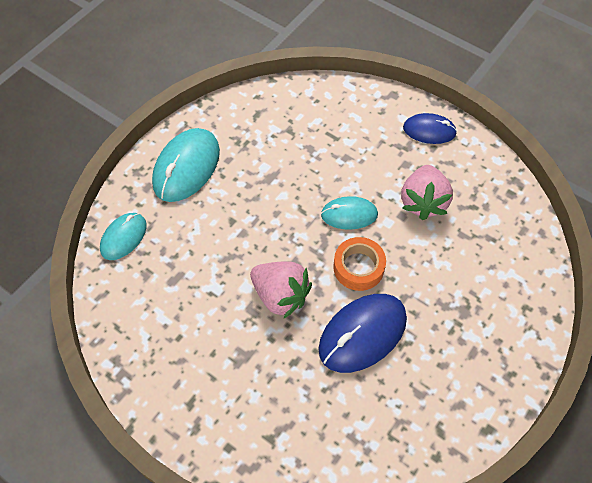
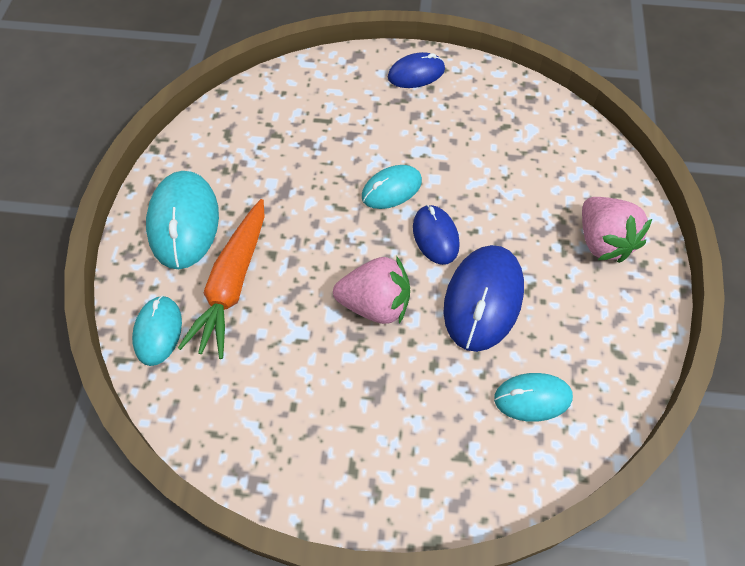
camera: 30 degrees left, 0 degrees up
orange tape [333,237,386,291] -> blue mouse [413,205,460,265]
pink strawberry [401,165,453,220] -> pink strawberry moved to [582,197,652,263]
none -> orange carrot [178,199,265,359]
none -> turquoise mouse [494,373,573,422]

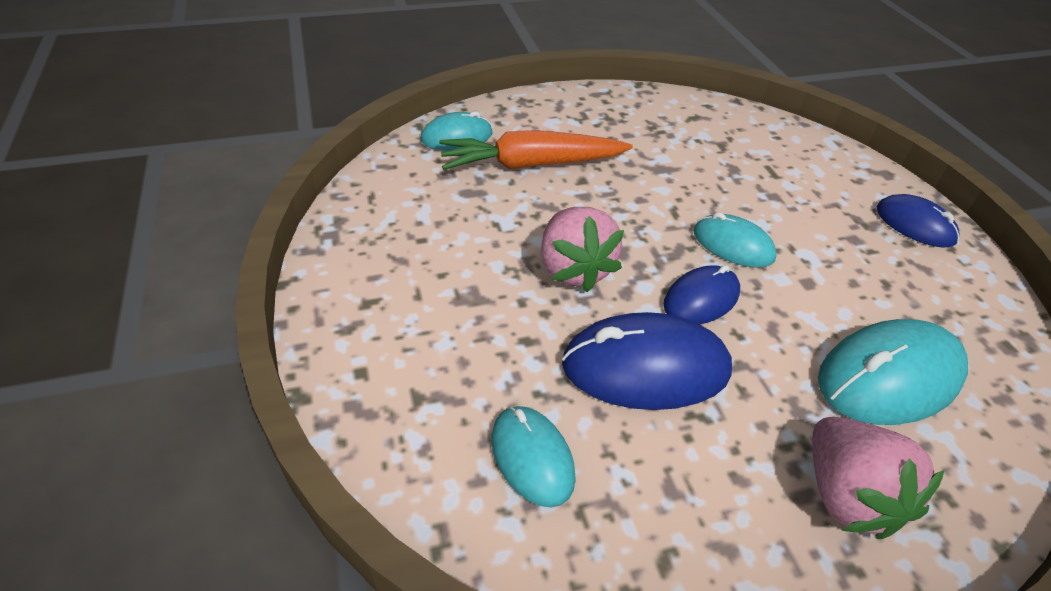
camera: 65 degrees right, 15 degrees down
turquoise mouse [146,171,219,269] -> turquoise mouse moved to [818,319,968,425]
pink strawberry [582,197,652,263] -> pink strawberry turned 60 degrees counterclockwise [812,417,945,539]

